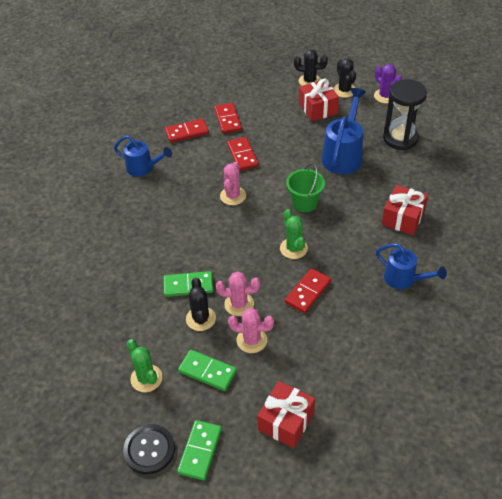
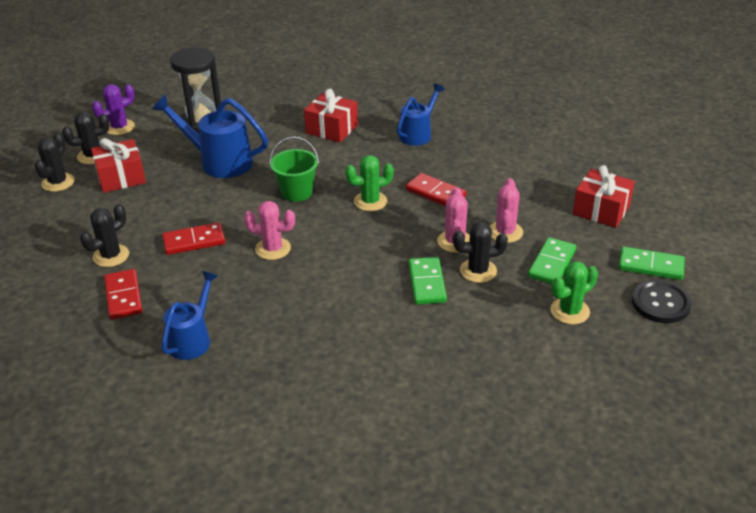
camera: 90 degrees left, 10 degrees down
red domino [214,103,242,134] -> black cactus [80,204,129,267]

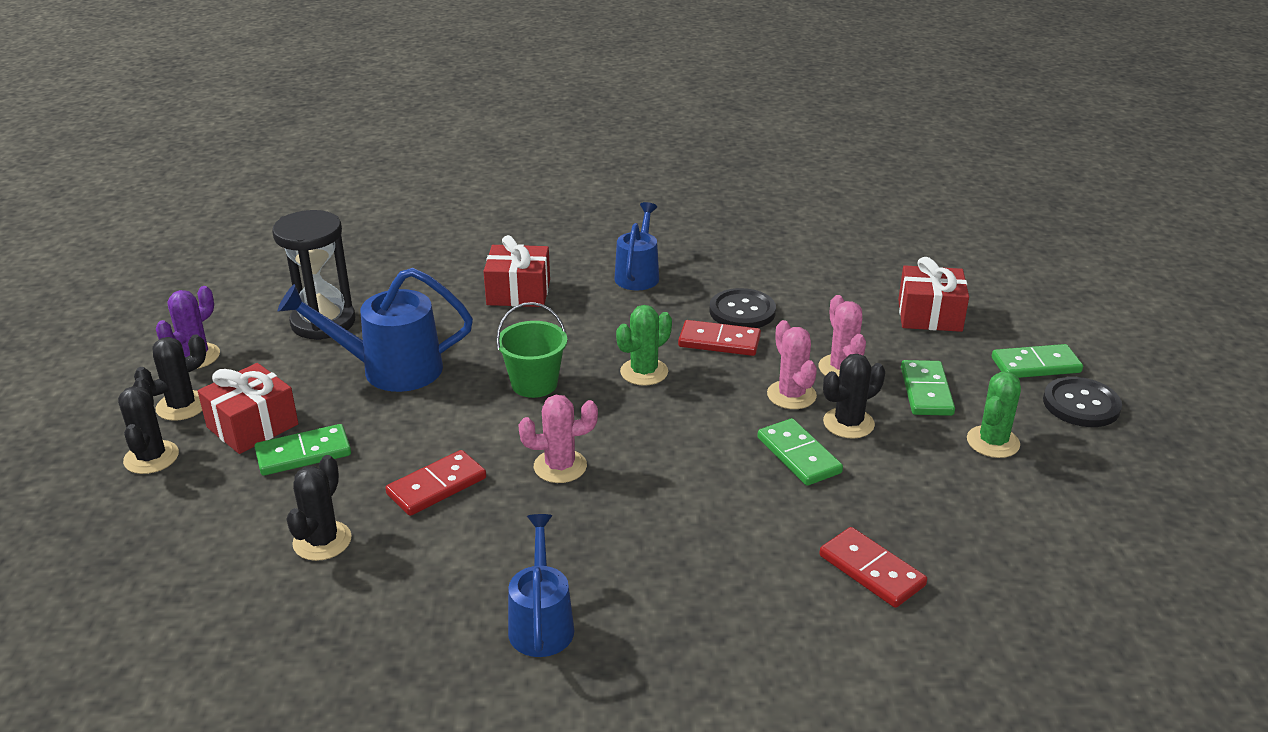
camera: 25 degrees left, 5 degrees down
red domino [104,269,142,319] -> red domino moved to [819,527,927,608]
none -> green domino [254,424,351,476]
none -> black button [709,288,776,328]

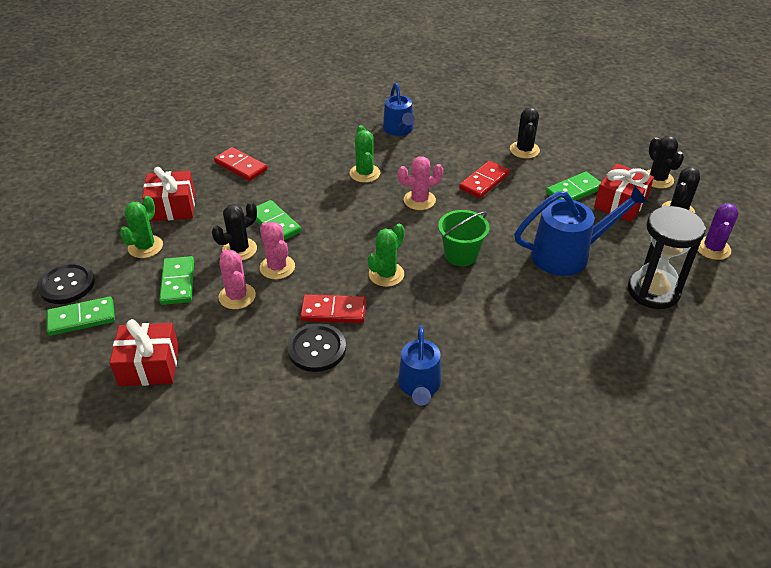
camera: 170 degrees right, 10 degrees up
red gift [484,235,550,307] -> red gift moved to [142,167,195,222]
none -> green cactus [350,125,380,183]

